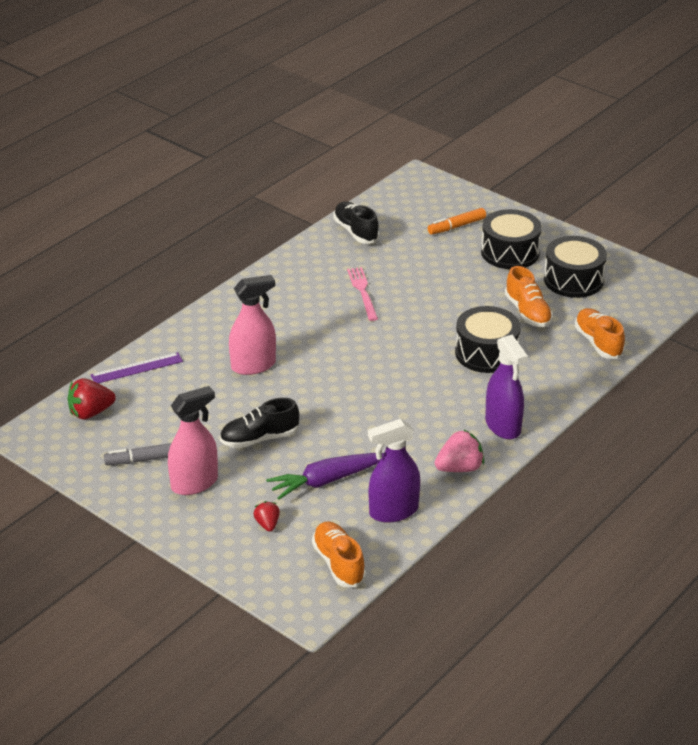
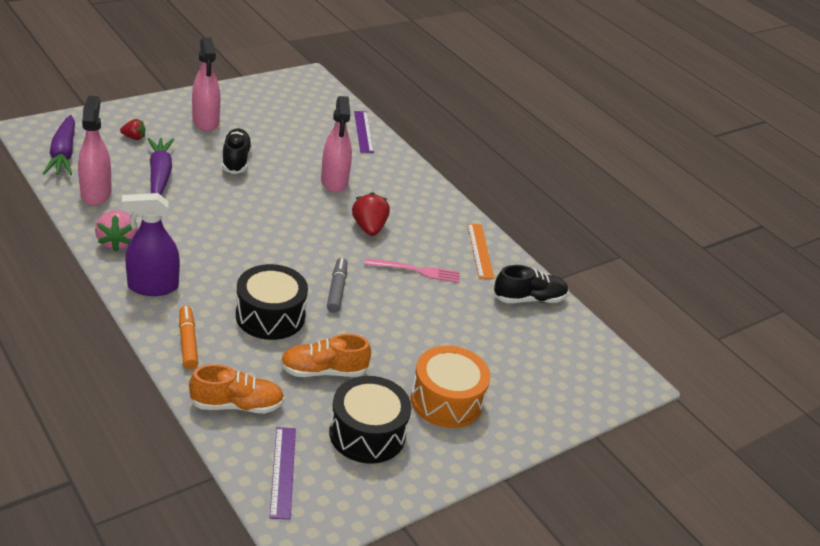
camera: 100 degrees right, 0 degrees up
red strawberry [67,378,116,420] -> red strawberry moved to [352,192,390,236]
grey marker [104,443,171,465] -> grey marker moved to [327,258,347,313]
orange shoe [312,521,366,587] -> purple carrot [43,115,75,175]
purple spray bottle [368,419,420,522] -> pink spray bottle [78,96,112,206]
orange marker [428,208,486,235] -> orange marker moved to [179,306,198,369]
black drum [481,209,542,269] -> orange drum [411,346,490,428]
none -> purple ruler [270,427,296,520]
none -> orange ruler [467,223,494,279]

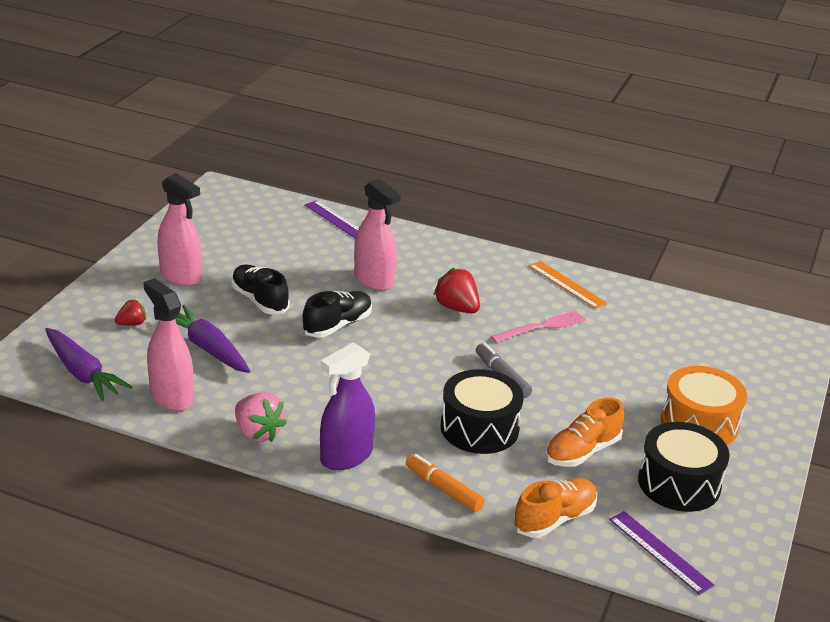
camera: 30 degrees left, 5 degrees down
black shoe [493,265,568,303] -> black shoe moved to [302,291,372,338]

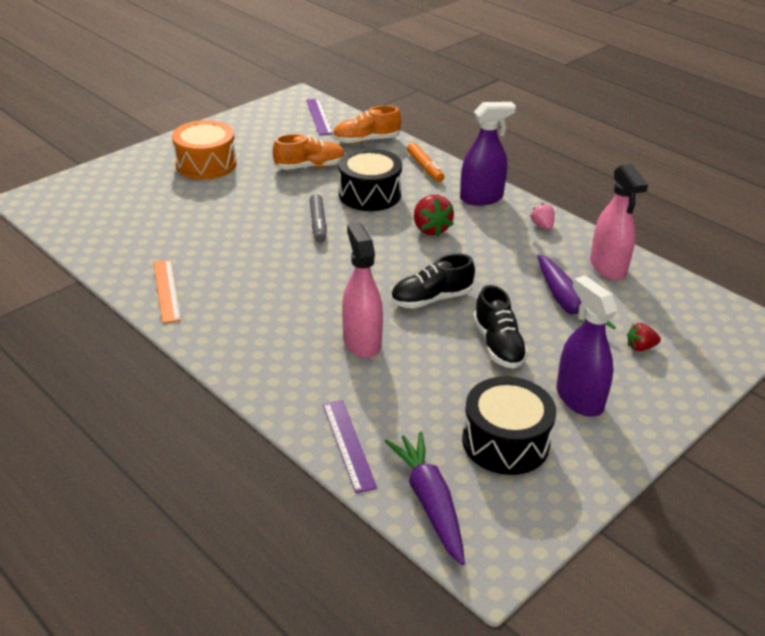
camera: 155 degrees left, 5 degrees up
purple carrot [45,328,132,401] -> purple carrot moved to [384,431,465,565]
pink spray bottle [158,173,202,286] -> purple spray bottle [556,275,618,417]
pink strawberry [235,392,287,442] -> pink strawberry [530,203,555,230], size x0.59
red strawberry [433,268,480,314] -> red strawberry moved to [414,195,454,237]
pink fork [491,310,586,343] -> none
black drum [638,422,730,512] -> black drum moved to [462,376,556,475]

